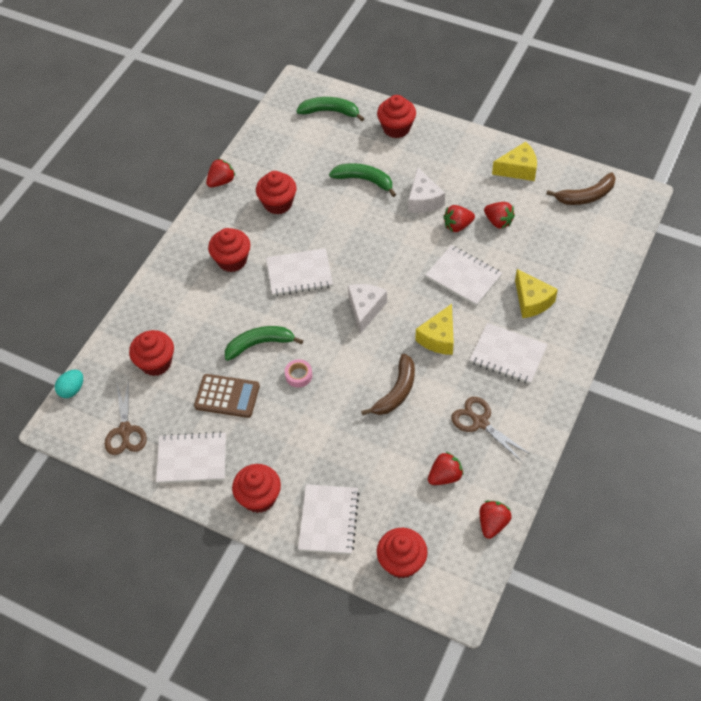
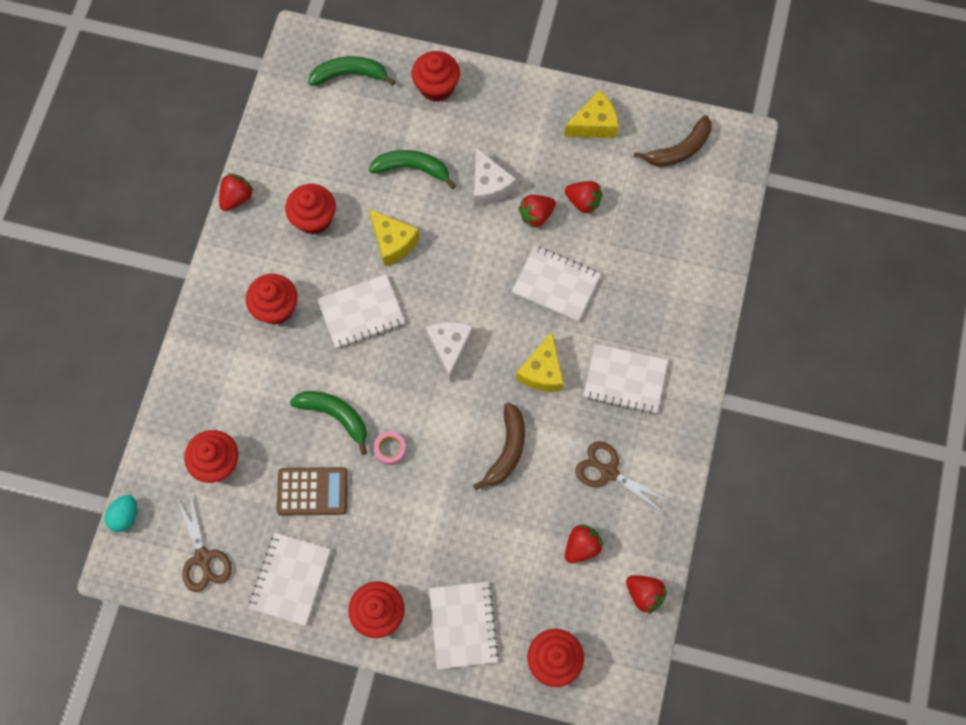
camera: 15 degrees left, 15 degrees up
white notebook [156,432,226,483] -> white notebook turned 60 degrees counterclockwise [249,533,331,626]
green banana [225,326,303,361] -> green banana turned 60 degrees clockwise [290,391,367,455]
red strawberry [479,501,511,539] -> red strawberry turned 120 degrees clockwise [626,575,667,614]
yellow cheese [515,269,558,318] -> yellow cheese moved to [369,209,420,266]

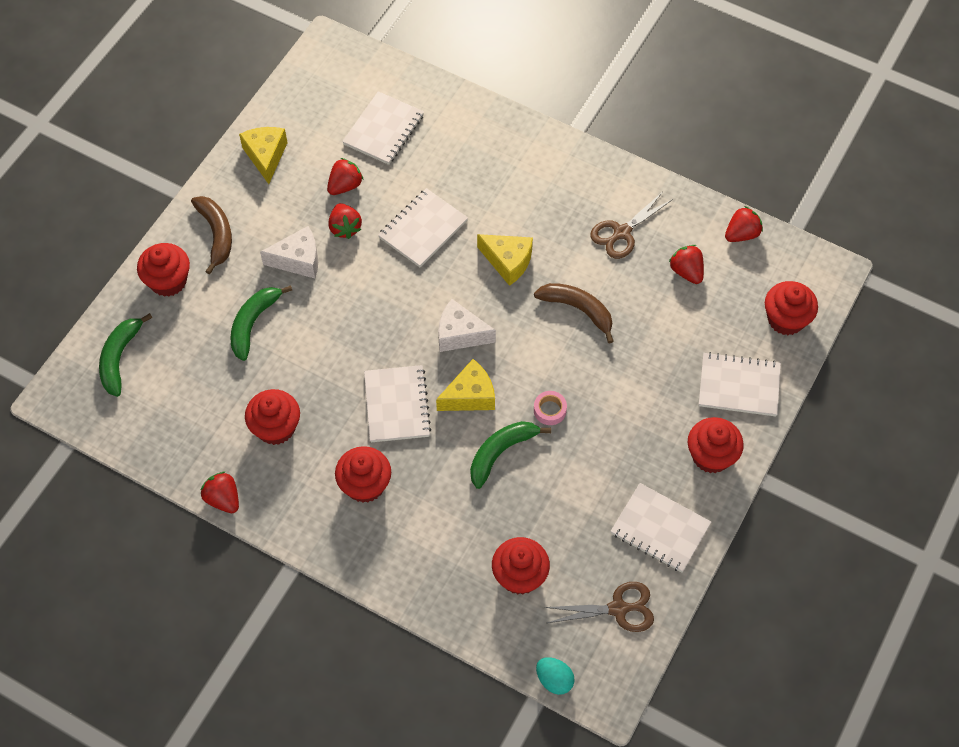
camera: 75 degrees left, 10 degrees down
brown calculator [277,467,348,516] -> none
yellow cheese [369,209,420,266] -> yellow cheese moved to [436,359,495,411]
white notebook [583,344,668,414] -> white notebook moved to [342,91,424,165]
brown banana [634,115,712,167] -> brown banana moved to [191,196,232,275]

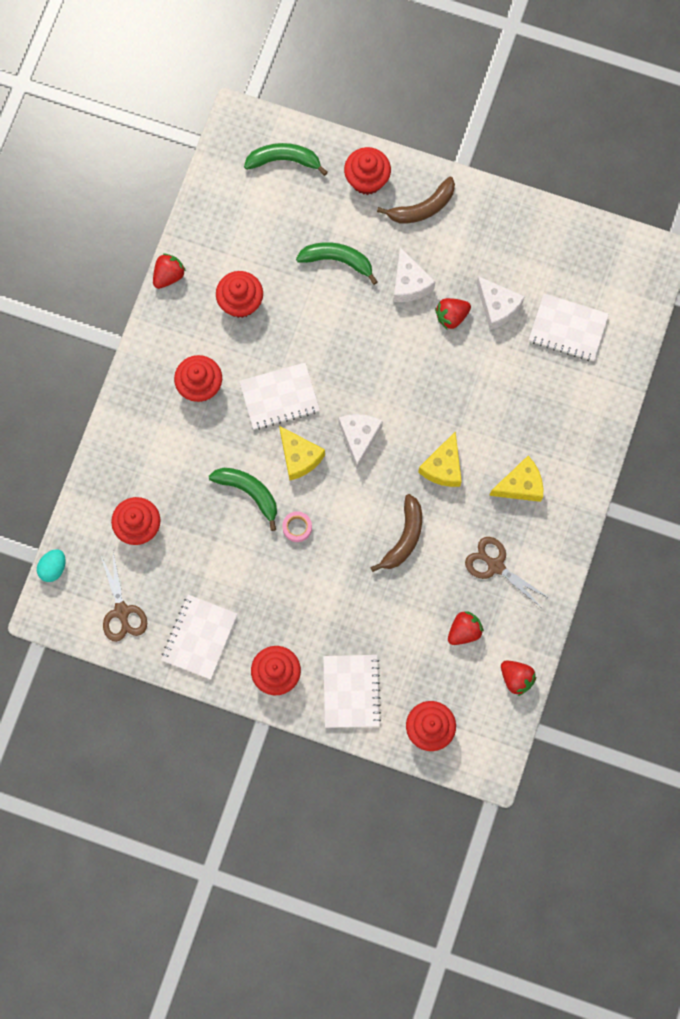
camera: 80 degrees right, 15 degrees up
yellow cheese [239,127,287,184] -> yellow cheese moved to [489,456,543,502]
red strawberry [327,158,364,195] -> white cheese [476,276,525,330]
white notebook [378,188,468,267] -> none

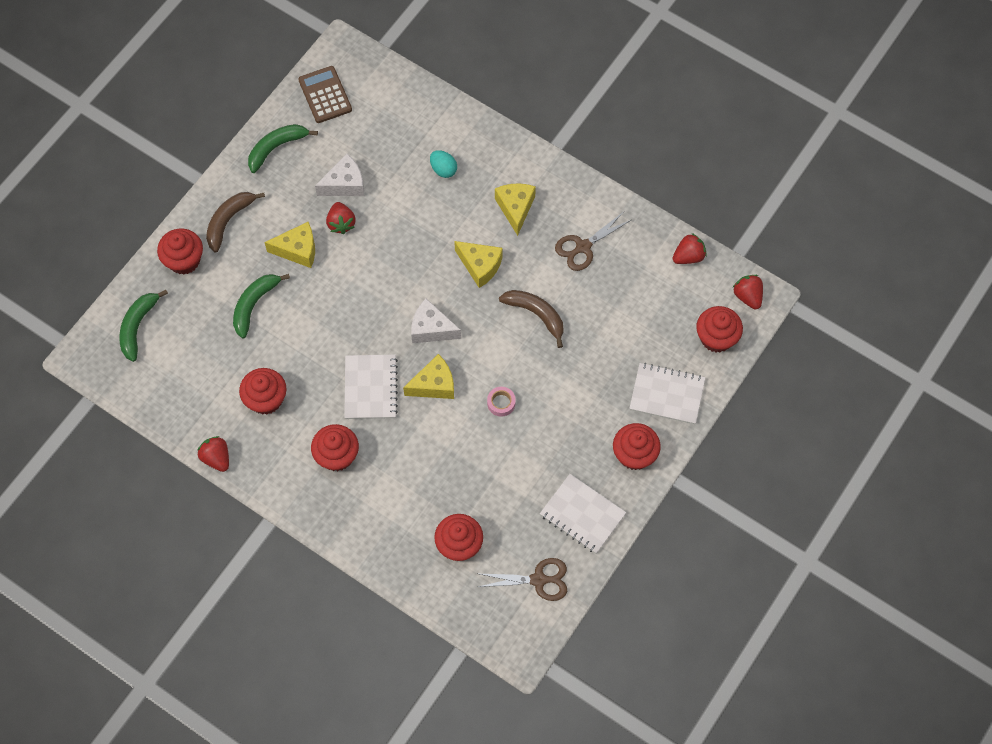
camera: 75 degrees left, 10 degrees down
turquoise egg [37,549,65,582] -> turquoise egg moved to [430,150,457,178]
green banana [209,468,277,531] -> green banana moved to [248,124,318,173]
brown banana [377,176,455,223] -> brown banana turned 135 degrees counterclockwise [206,192,265,252]
white cheese [394,247,435,302] -> yellow cheese [264,222,315,268]
red strawberry [448,611,484,645] -> red strawberry moved to [733,275,763,309]
white notebook [529,294,609,361] -> none
none -> brown calculator [298,66,352,123]

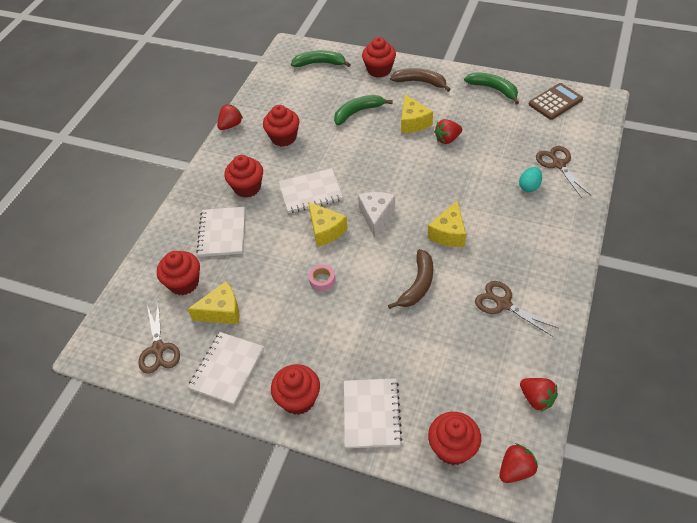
camera: 80 degrees right, 15 degrees down
green banana [233,274,290,338] -> green banana turned 45 degrees counterclockwise [334,95,393,125]
white cheese [315,154,364,196] -> none
yellow cheese [495,183,536,236] -> yellow cheese moved to [188,281,240,324]
none -> white notebook [196,207,245,257]
none -> brown scissors [536,146,591,198]

